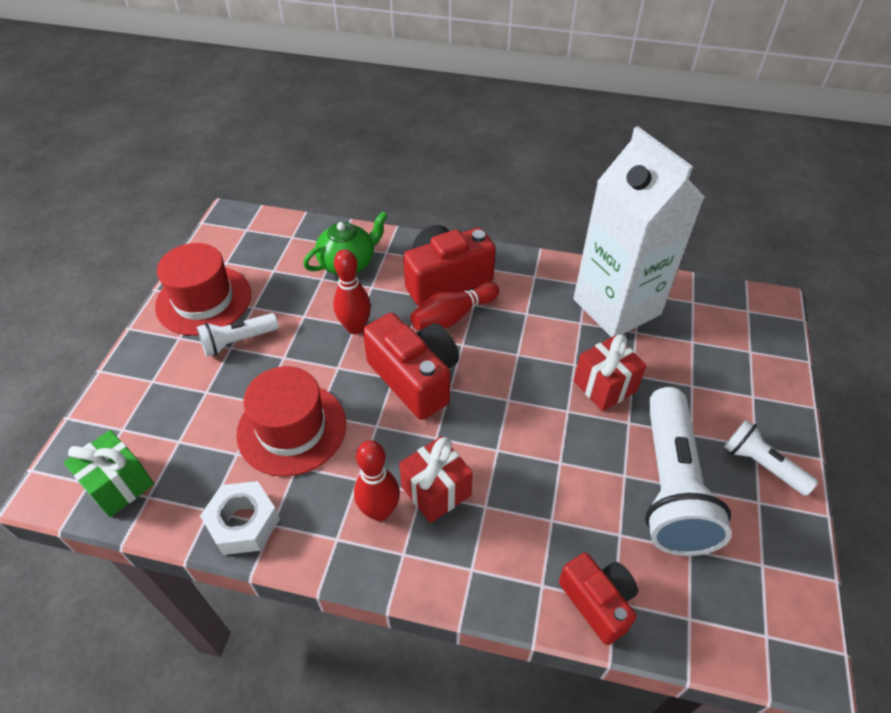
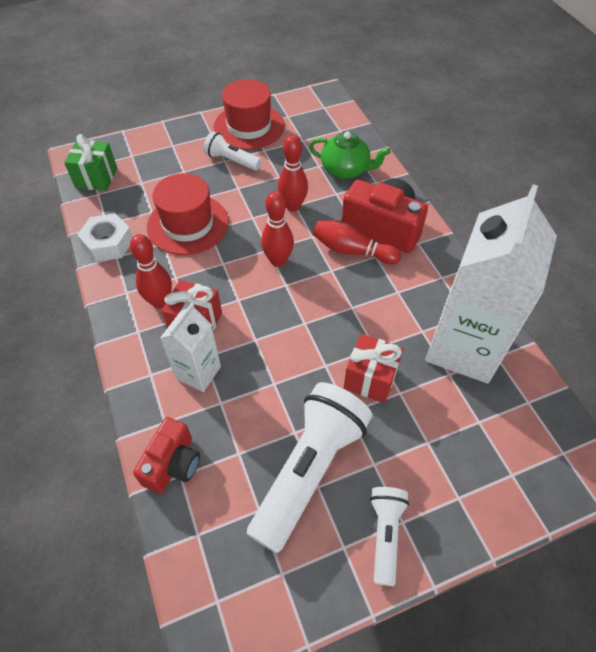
camera: 55 degrees right, 5 degrees up
red camera [363,313,459,420] -> red bowling pin [261,191,294,267]
white flashlight [645,387,732,556] -> white flashlight turned 150 degrees clockwise [247,382,372,553]
none -> white carton [160,303,221,392]

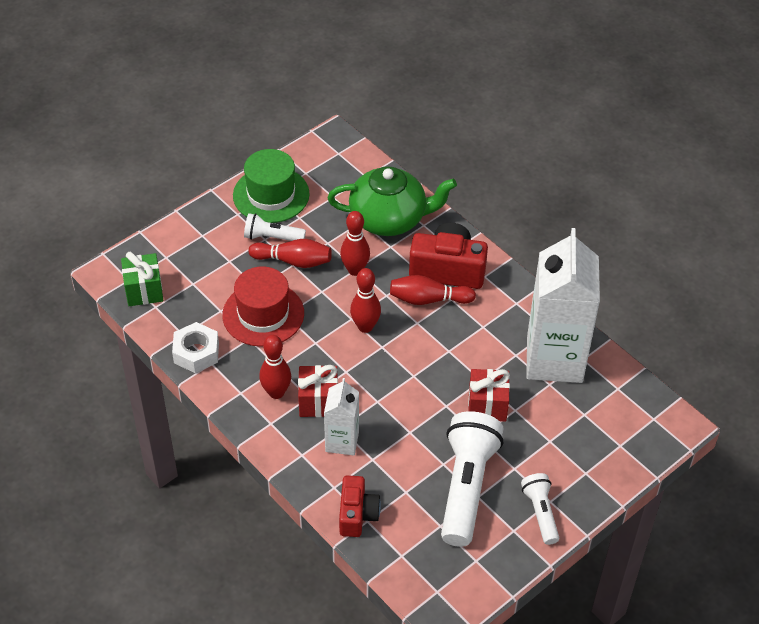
camera: 20 degrees left, 5 degrees down
red hat [213,79,284,150] -> green hat [233,149,310,223]
green teapot [309,131,390,179] -> green teapot [328,166,457,236], size x1.53
none -> red bowling pin [248,239,332,268]

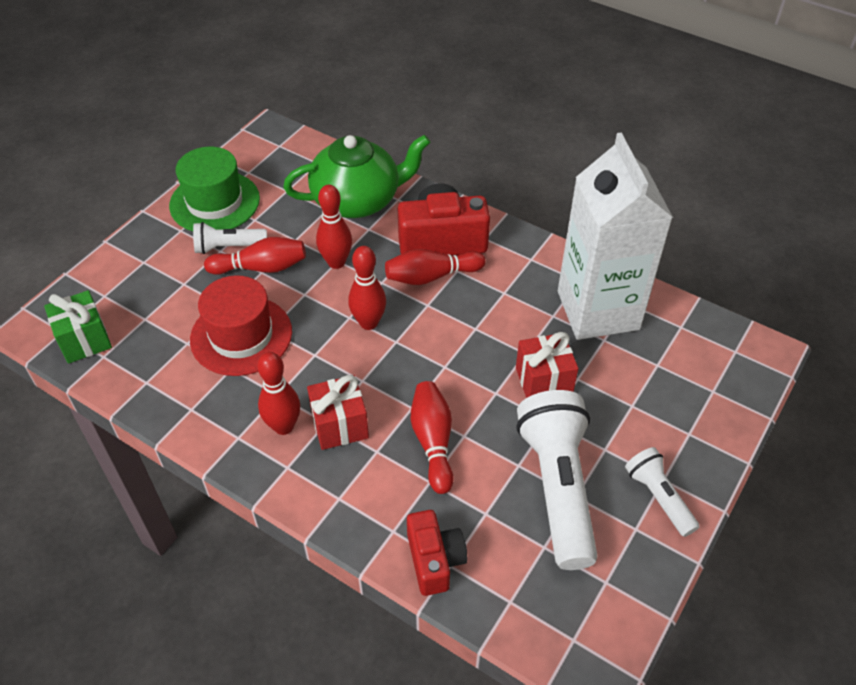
camera: 15 degrees left, 0 degrees up
white nut [172,322,219,373] -> none
white carton [324,378,359,455] -> none
none -> red bowling pin [411,381,454,494]

